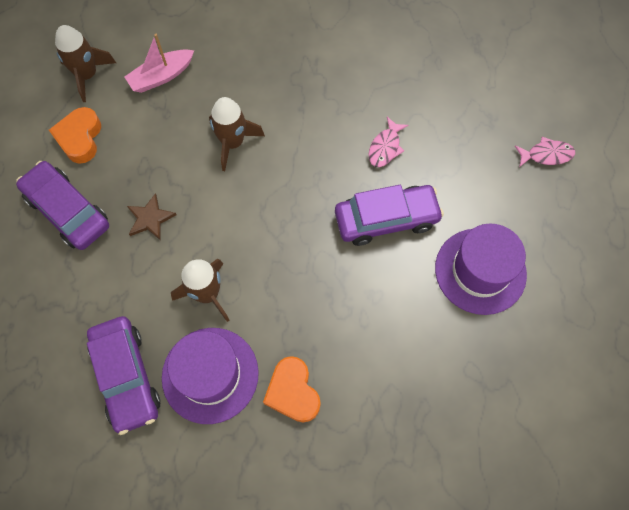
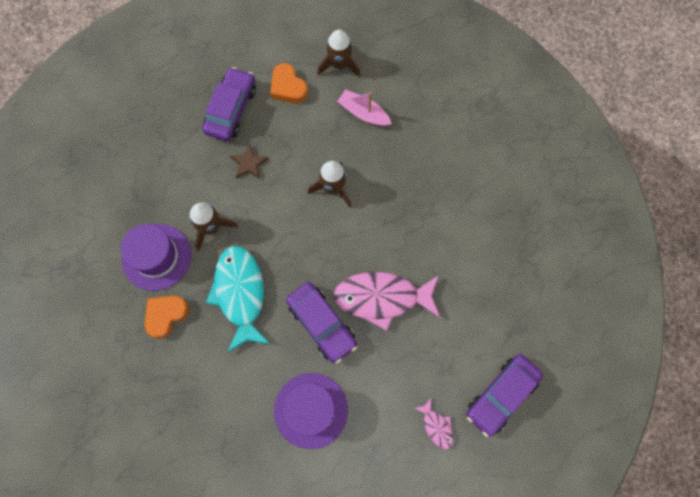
camera: 65 degrees right, 5 degrees up
orange heart [49,107,101,164] -> orange heart turned 105 degrees counterclockwise [270,63,308,103]
purple car [87,316,160,435] -> purple car moved to [466,354,543,437]
pink fish [369,117,408,167] -> pink fish [334,272,440,331], size x2.17
none -> turquoise fish [206,246,270,353]

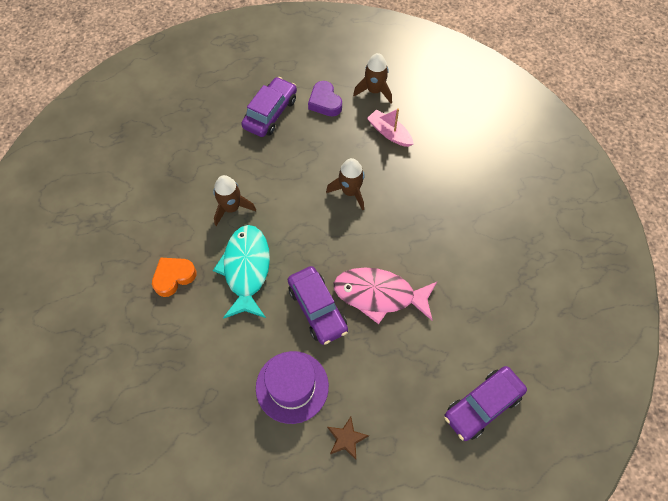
camera: 10 degrees right, 10 degrees down
purple hat [121,224,191,291] -> none
brown star [230,145,268,179] -> brown star moved to [327,417,369,460]
orange heart [270,63,308,103] -> purple heart [308,81,342,117]
pink fish [414,398,454,449] -> none

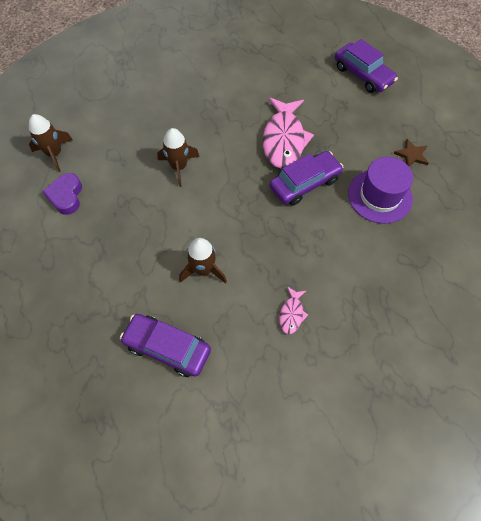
camera: 95 degrees left, 0 degrees up
orange heart [152,258,196,297] -> pink fish [279,287,308,334]
turquoise fish [213,225,270,319] -> none
purple car [241,77,297,137] -> purple car moved to [120,314,211,377]
purple heart [308,81,342,117] -> purple heart turned 120 degrees clockwise [42,173,82,215]
pink boat [367,108,414,147] -> none

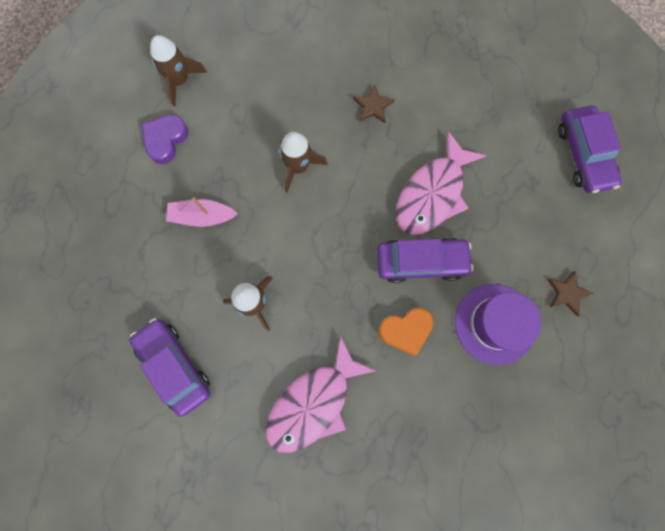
camera: 30 degrees right, 15 degrees up
pink fish [279,287,308,334] -> pink fish [266,336,376,453], size x2.17
none -> pink boat [166,197,237,227]
none -> brown star [353,84,395,123]
none -> orange heart [378,308,433,356]

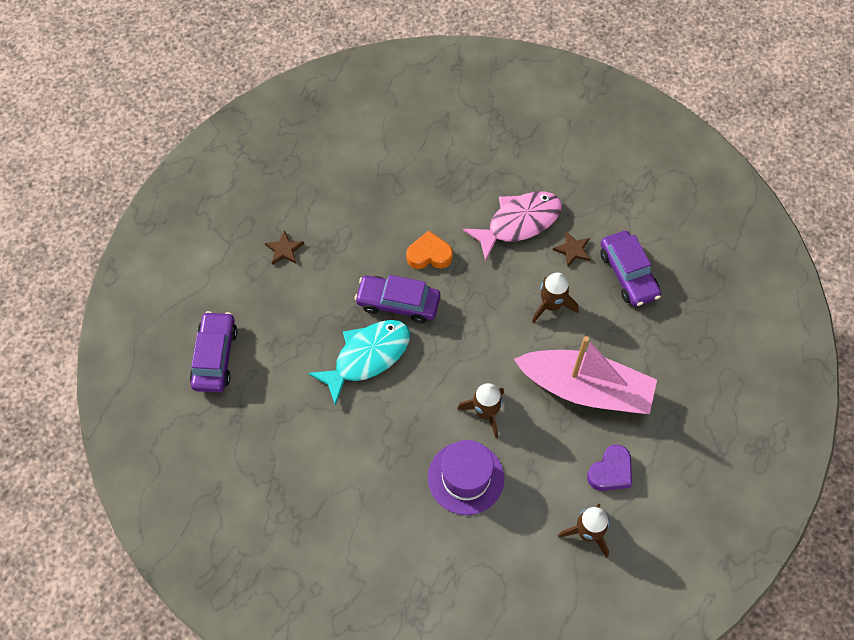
camera: 165 degrees left, 15 degrees down
pink boat [166,197,237,227] -> pink boat [514,336,657,414], size x2.12
brown star [353,84,395,123] -> brown star moved to [553,231,591,267]
pink fish [396,131,487,235] -> turquoise fish [308,320,410,406]
purple hat [455,284,541,365] -> purple hat moved to [428,440,504,515]

